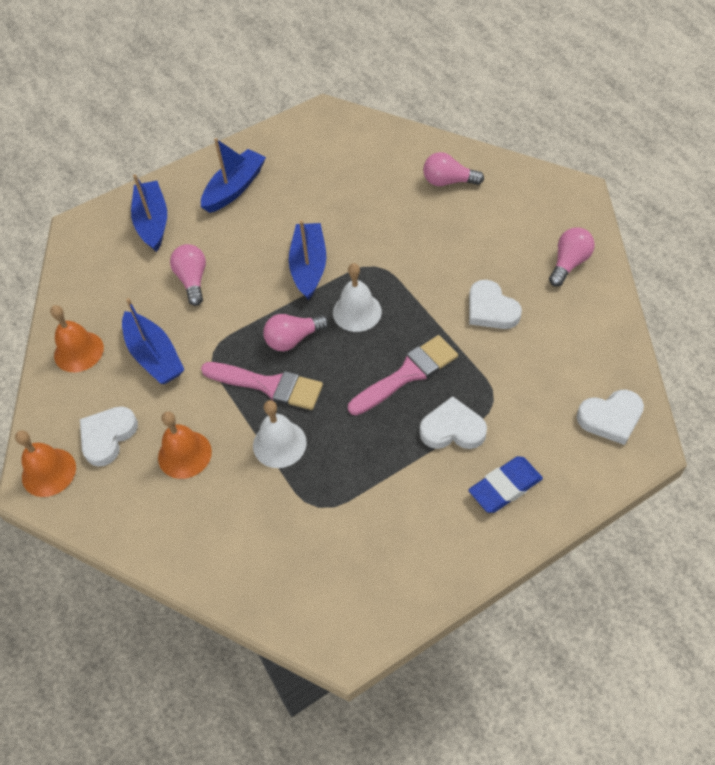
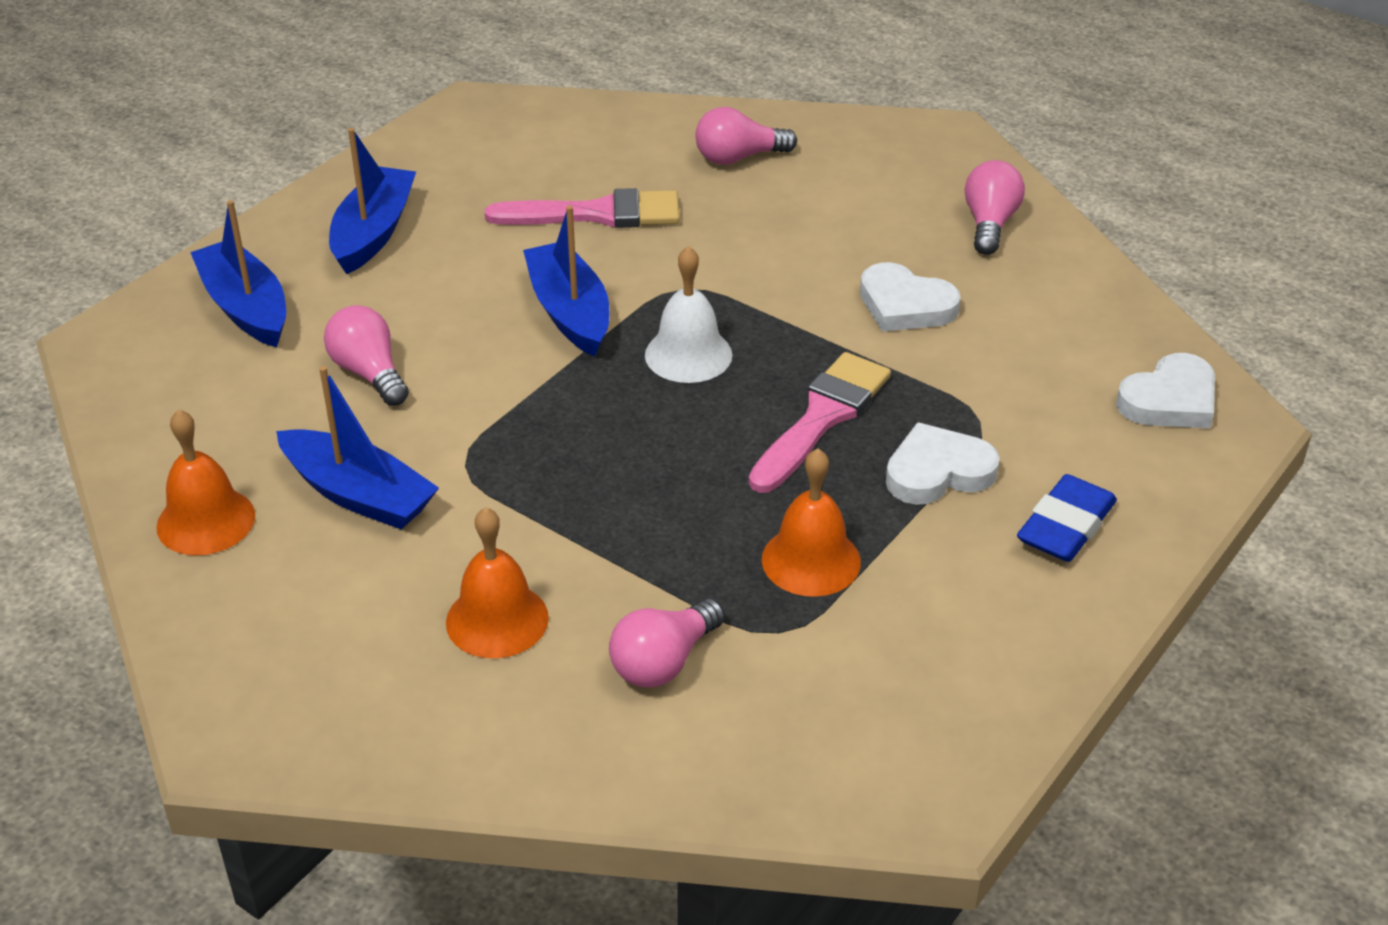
camera: 25 degrees left, 15 degrees down
orange bell [15,430,76,497] -> orange bell moved to [762,448,861,597]
white heart [80,406,138,466] -> none
pink brush [201,362,323,410] -> pink brush moved to [485,188,680,228]
white bell [253,400,307,468] -> none
pink light bulb [263,314,329,351] -> pink light bulb moved to [609,599,725,688]

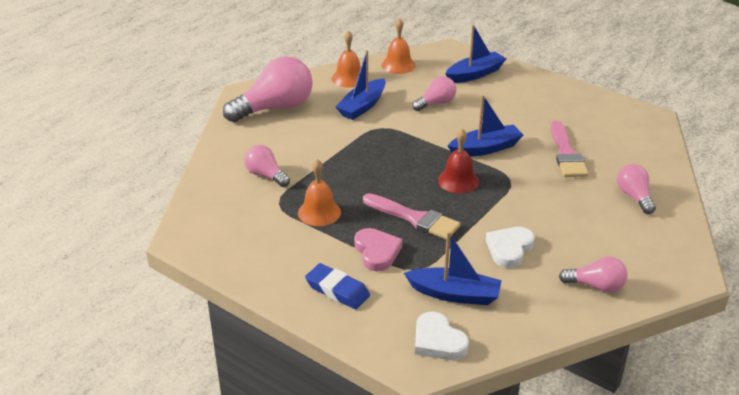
camera: 90 degrees right, 5 degrees down
blue boat [329,128,416,274] -> blue boat moved to [404,232,502,305]
orange bell [446,507,549,658] -> orange bell moved to [381,18,416,74]
white bell [645,246,732,383] -> red bell [438,129,479,194]
white heart [886,422,1000,505] -> pink heart [354,228,403,271]
none -> pink light bulb [223,56,313,122]

